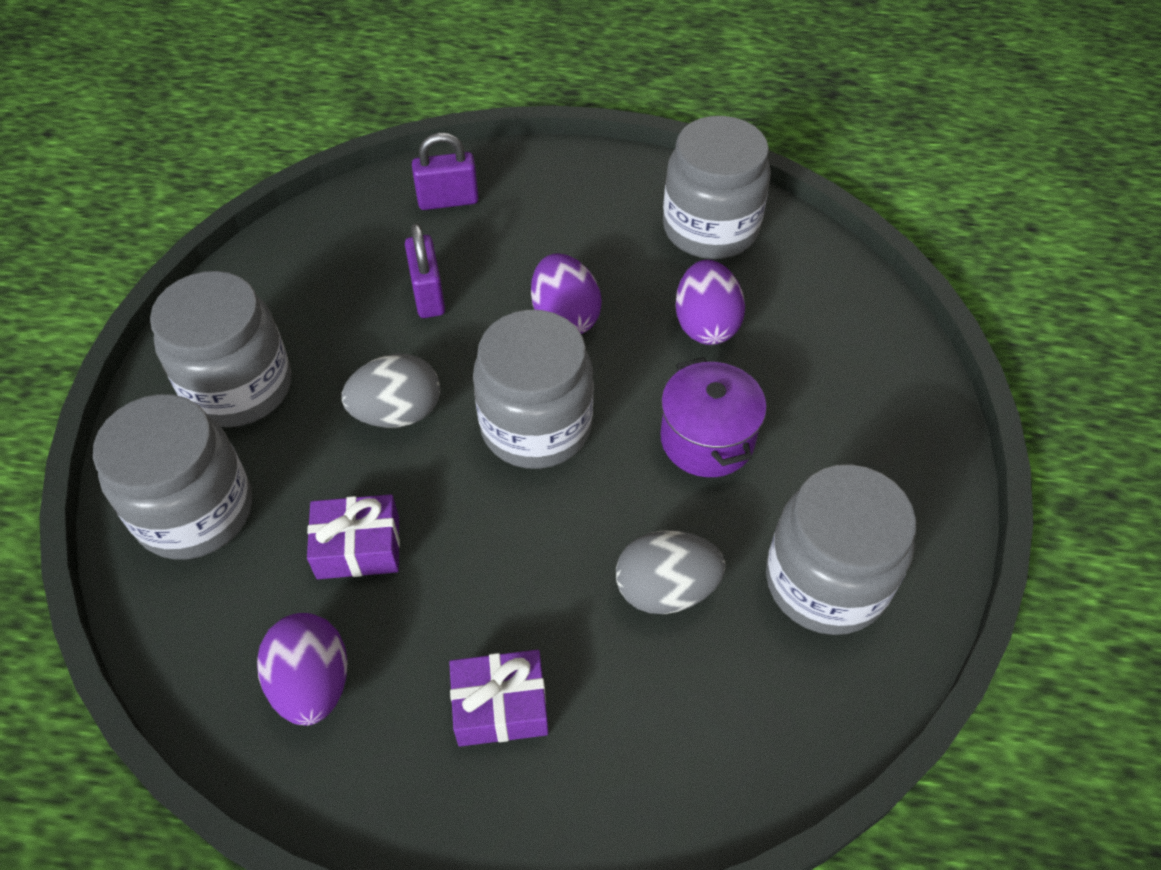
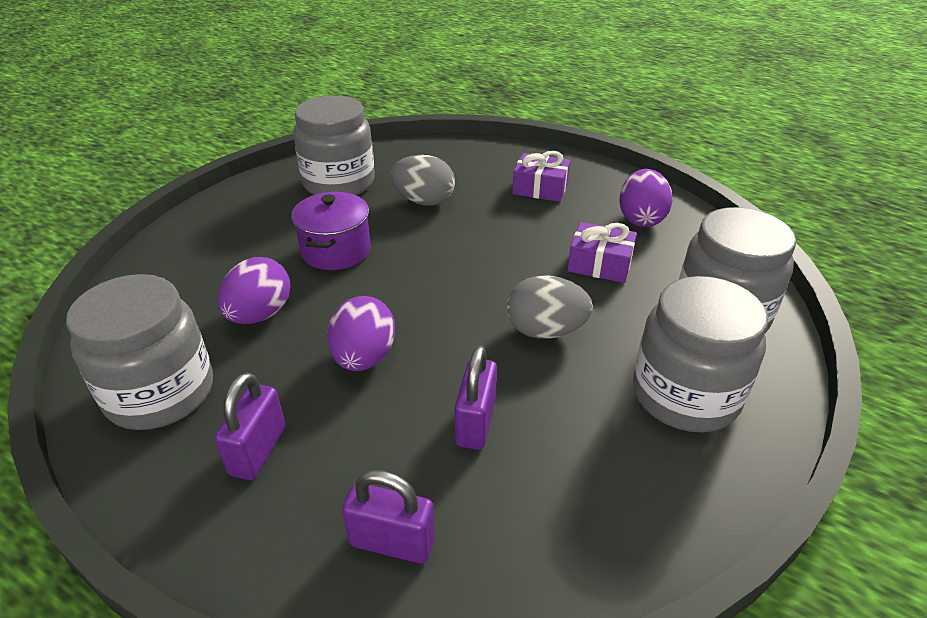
camera: 155 degrees left, 15 degrees down
grey jar [473,310,593,469] -> none
none -> purple padlock [214,372,285,480]

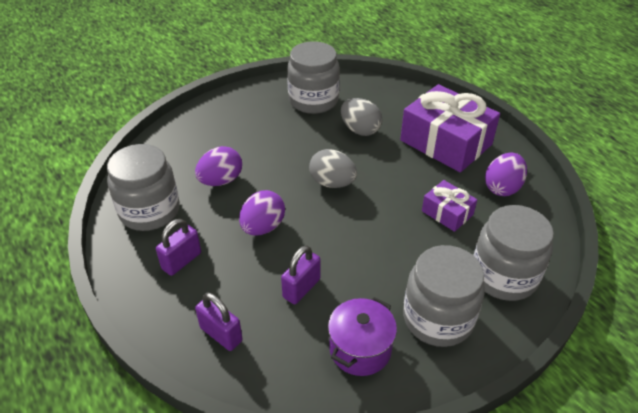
camera: 25 degrees right, 5 degrees up
purple pot [291,192,371,270] -> purple pot moved to [328,297,397,376]
grey egg [507,276,593,339] -> grey egg moved to [309,149,357,188]
purple gift [512,151,570,202] -> purple gift [400,84,500,172], size x2.00

